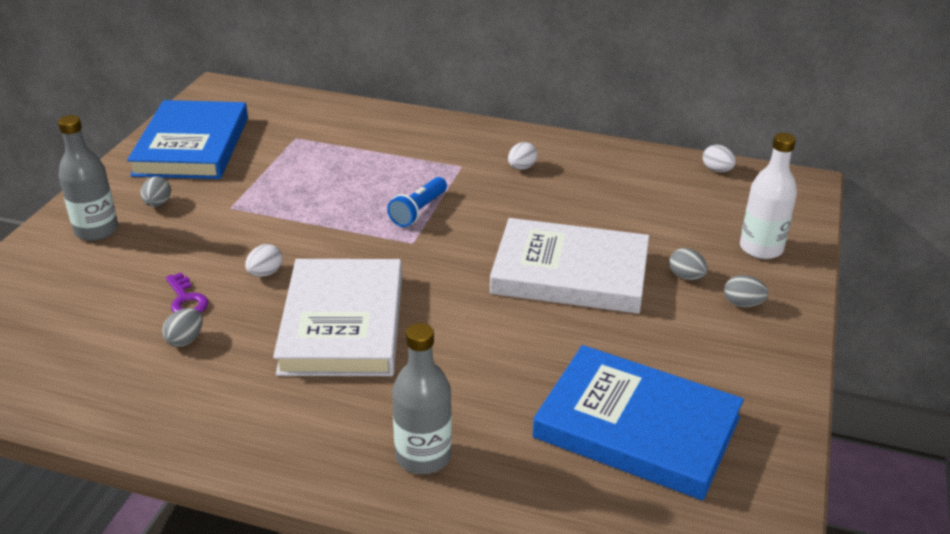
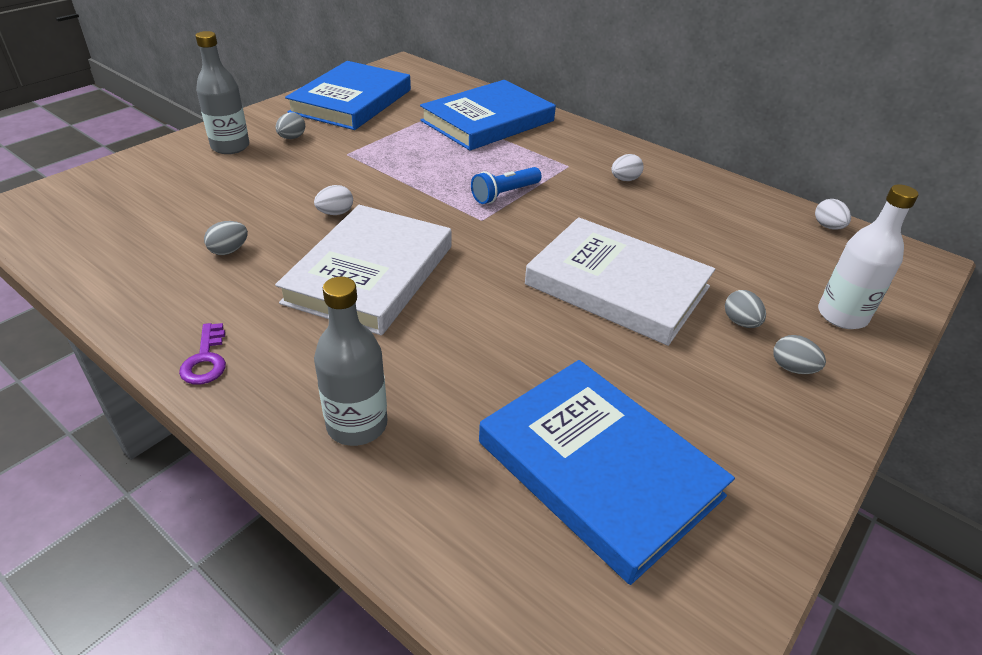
camera: 20 degrees right, 5 degrees up
purple key [166,272,208,313] -> purple key moved to [179,323,226,384]
none -> blue book [420,80,556,151]

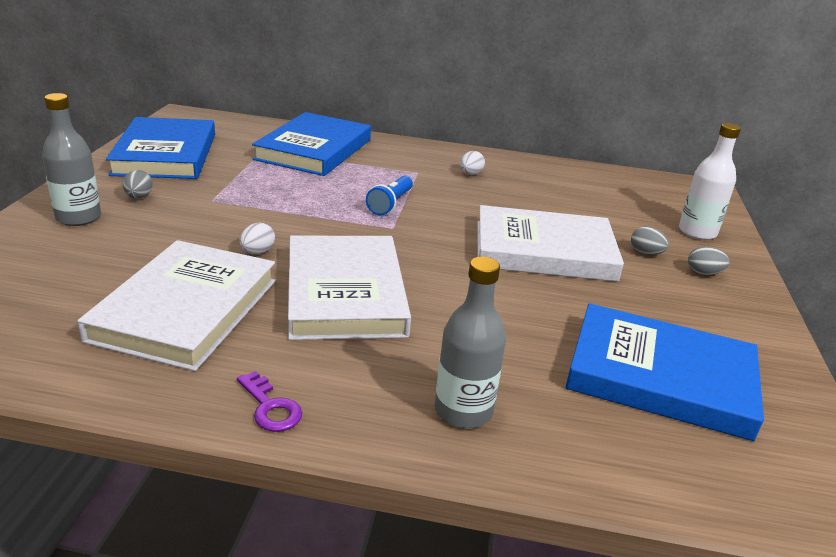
camera: 30 degrees left, 10 degrees down
grey egg [204,221,248,255] -> white book [77,240,276,371]
white egg [815,199,851,230] -> none

